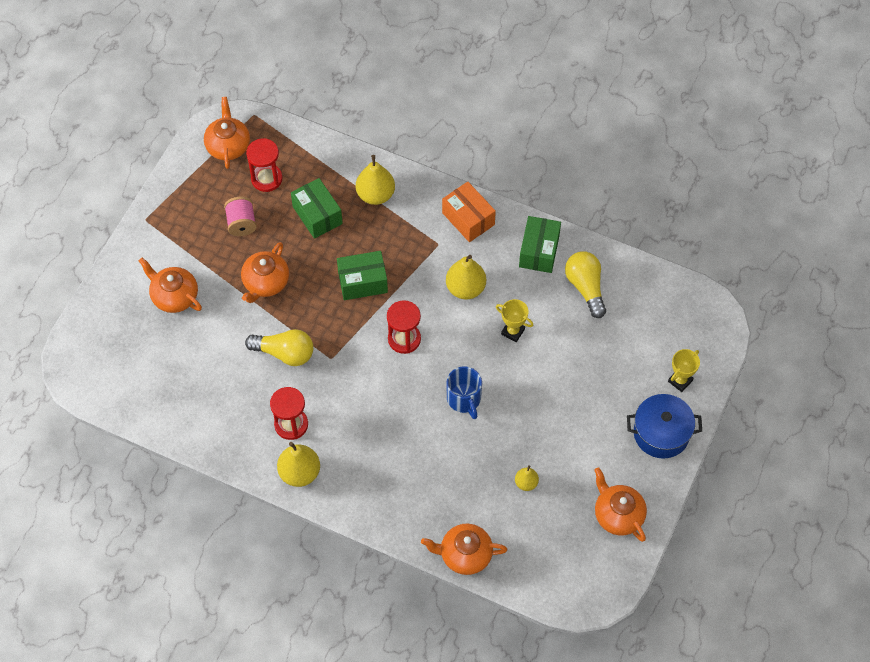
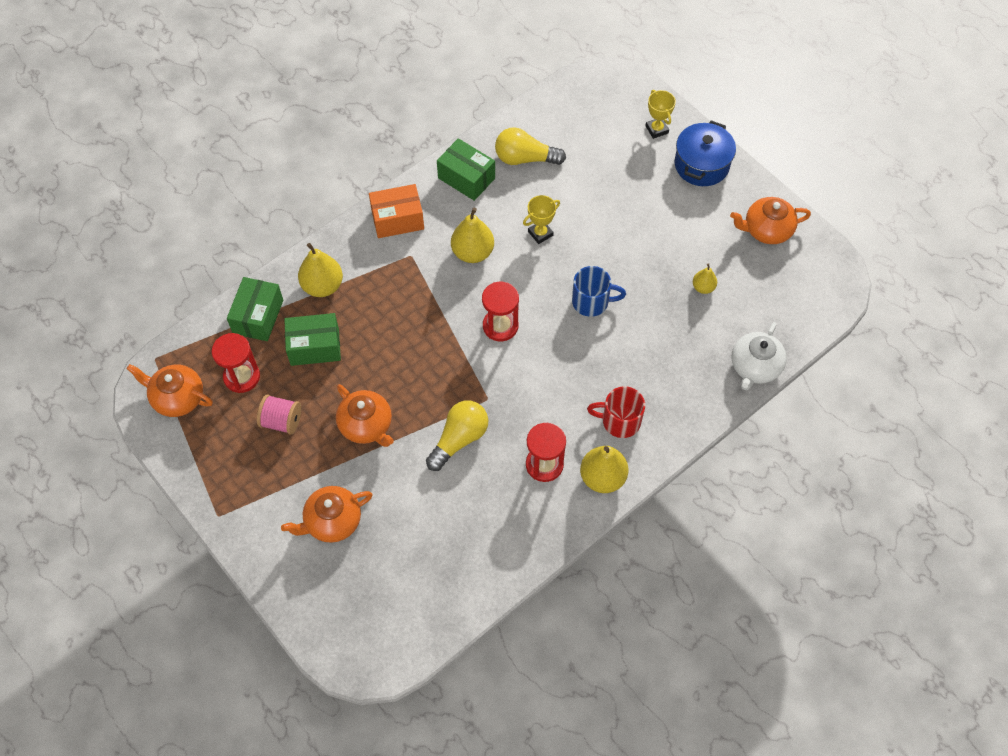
camera: 65 degrees left, 0 degrees up
green box [337,251,388,300] -> green box moved to [227,277,283,341]
orange teapot [421,524,507,575] -> white teapot [731,322,787,390]
none -> red mug [587,386,645,438]

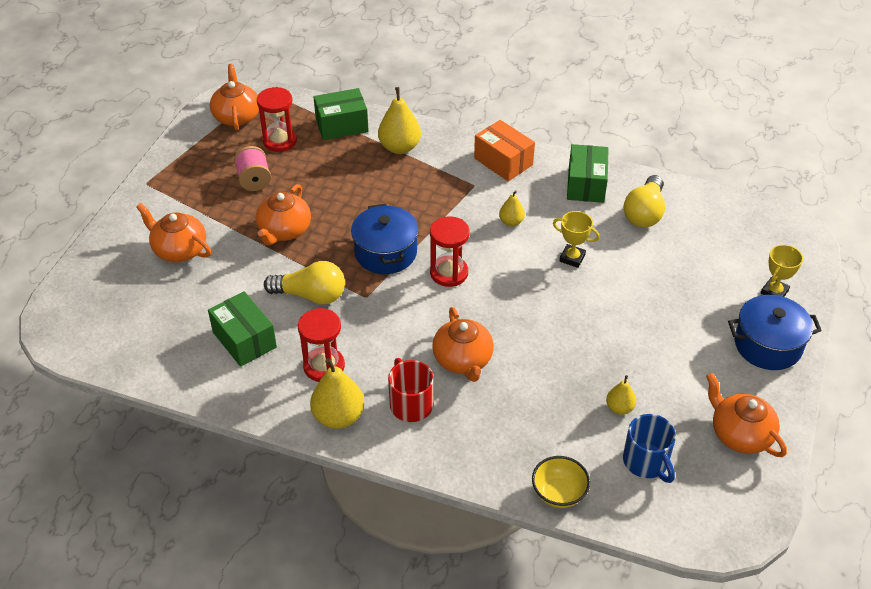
camera: 60 degrees right, 15 degrees down
green box [284,313,341,366] -> green box moved to [208,291,277,367]
yellow pear [451,208,494,263] -> yellow pear [499,190,525,226], size x0.56
yellow light bulb [495,127,566,165] -> yellow light bulb turned 135 degrees counterclockwise [623,175,665,227]
blue mug [572,266,626,317] -> blue mug moved to [623,414,676,483]
white teapot [731,322,787,390] -> yellow bowl [532,456,590,508]
none -> blue pot [351,203,419,274]
none -> orange teapot [432,307,494,382]

